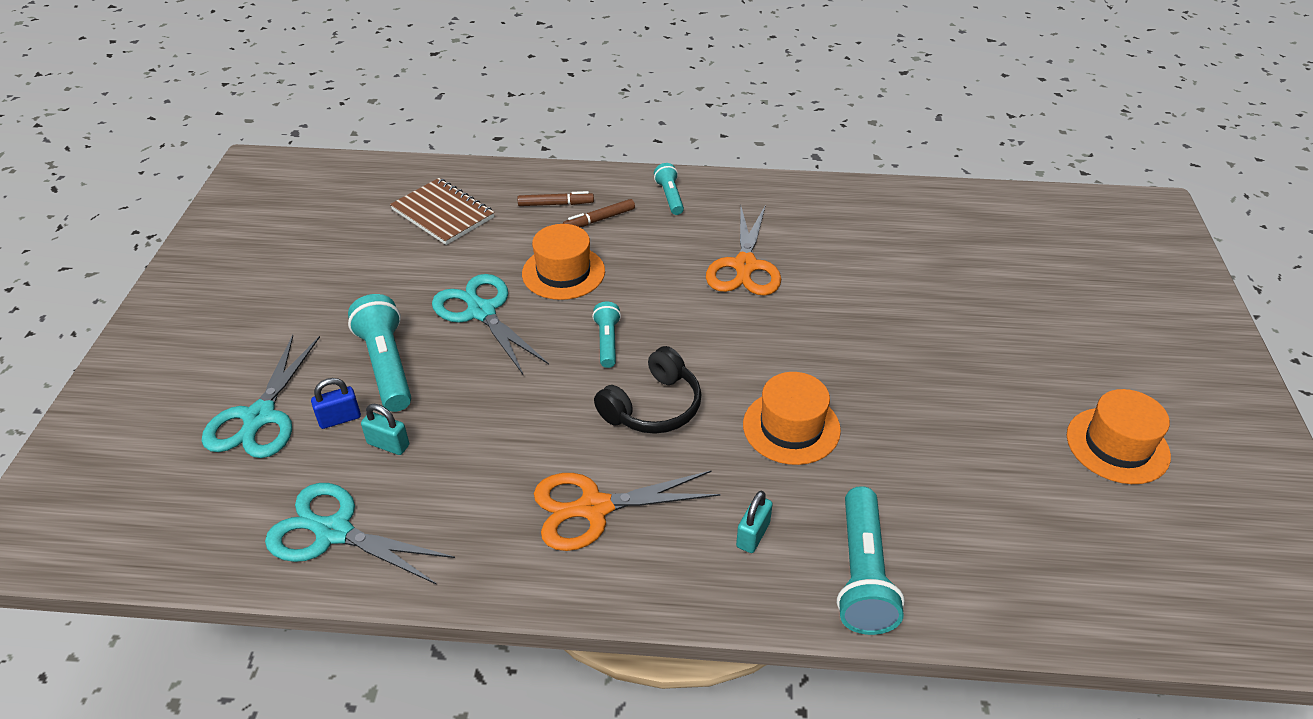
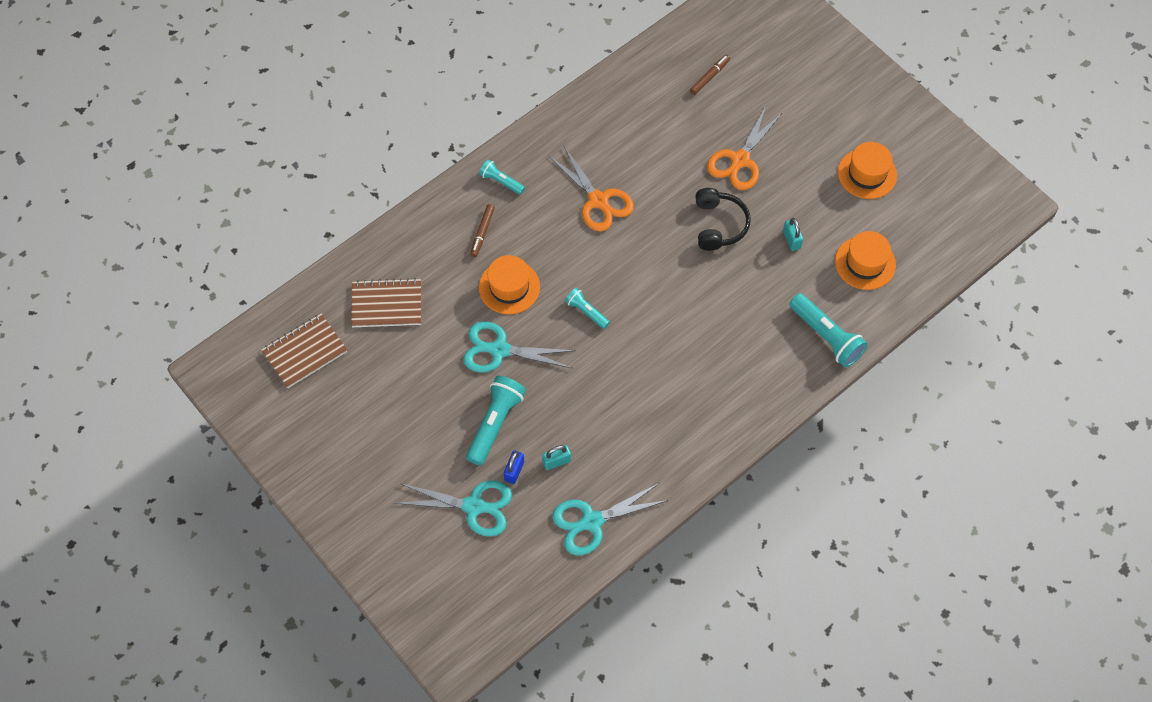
camera: 45 degrees left, 20 degrees up
turquoise scissors [202,335,320,458] -> turquoise scissors turned 45 degrees counterclockwise [395,481,512,537]
turquoise flashlight [348,294,411,412] -> turquoise flashlight turned 90 degrees clockwise [466,376,526,466]
brown marker [518,191,594,206] -> brown marker moved to [690,55,730,95]
orange scissors [534,470,721,551] -> orange scissors moved to [707,106,783,190]
black headphones [594,346,701,434] -> black headphones moved to [695,188,751,251]
turquoise padlock [736,491,773,553] -> turquoise padlock moved to [783,218,803,251]
orange hat [743,372,841,465] -> orange hat moved to [835,231,896,290]
none -> brown notebook [261,313,347,388]

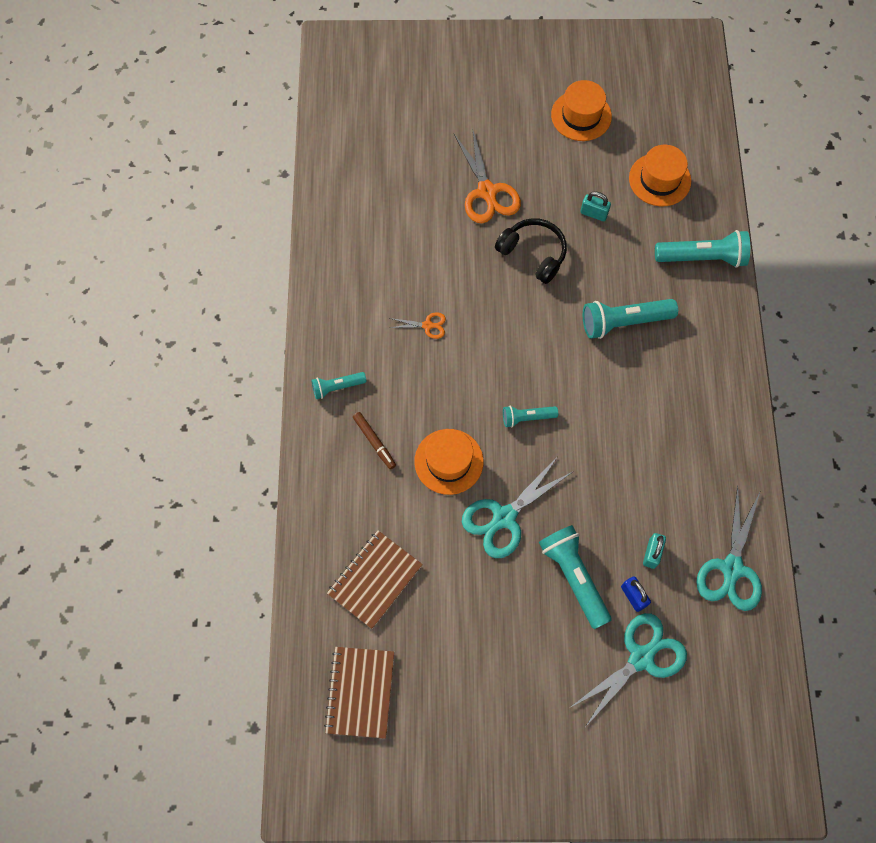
camera: 50 degrees left, 5 degrees up
orange scissors [548,146,634,232] -> orange scissors [390,312,446,339], size x0.49
brown marker [690,55,730,95] -> none
none -> turquoise flashlight [583,299,678,339]

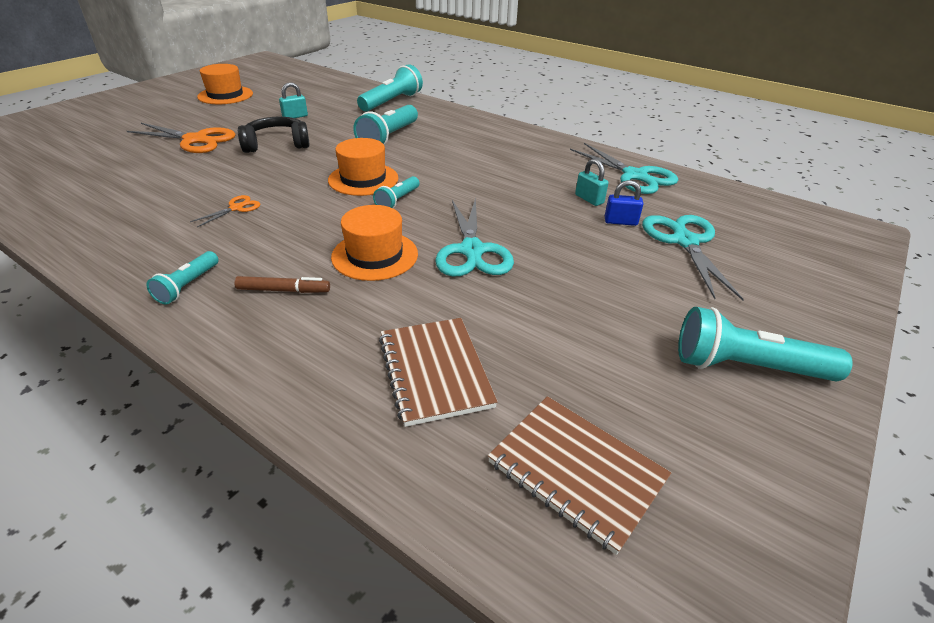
camera: 55 degrees left, 30 degrees down
turquoise flashlight [539,525,612,629] -> turquoise flashlight moved to [678,307,852,381]
orange hat [629,145,691,207] -> orange hat moved to [328,138,398,196]

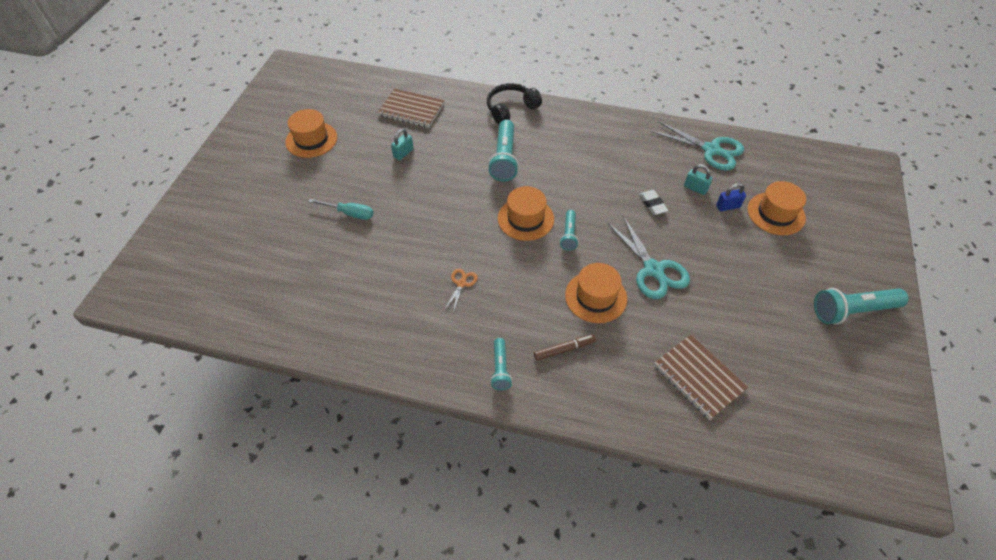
camera: 20 degrees left, 15 degrees up
orange scissors [127,123,236,153] -> turquoise screwdriver [308,199,373,220]
black headphones [238,117,310,153] -> black headphones moved to [487,83,542,124]
turquoise flashlight [357,64,423,112] -> none
brown notebook [488,396,671,555] -> brown notebook moved to [378,88,444,128]
turquoise scissors [642,215,744,300] -> orange hat [748,181,806,235]
none -> white eraser [639,190,668,215]

